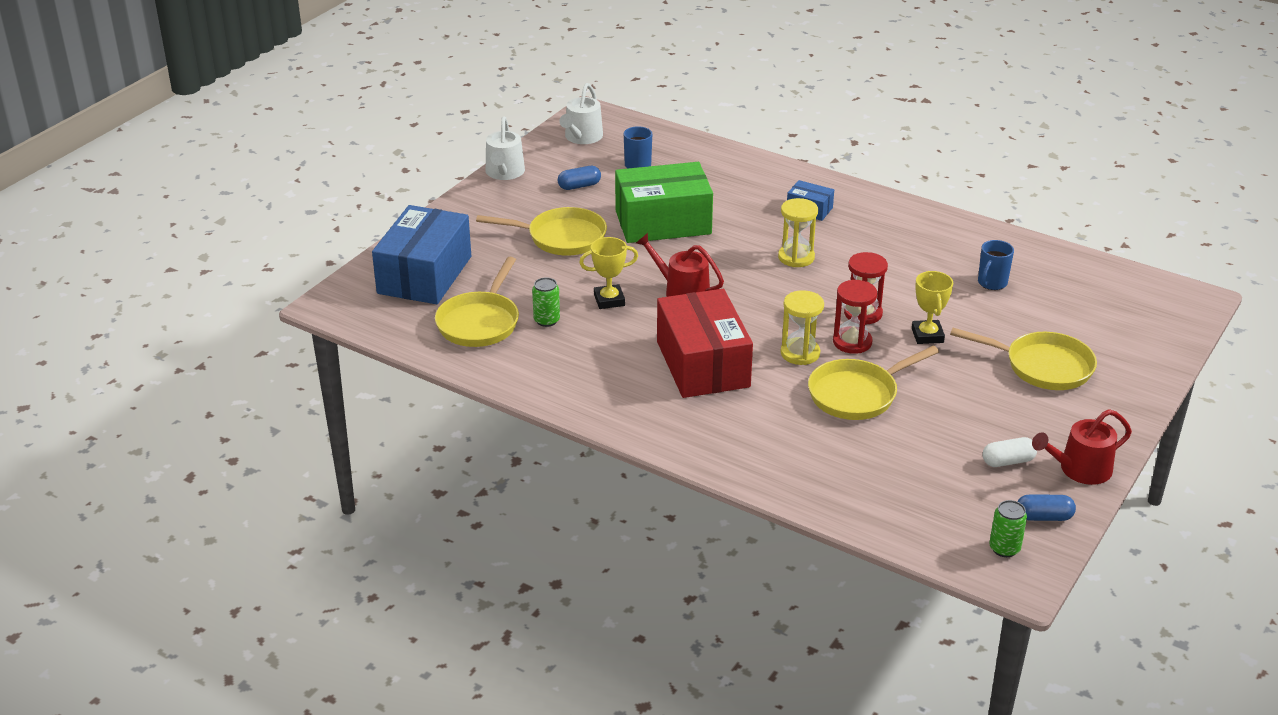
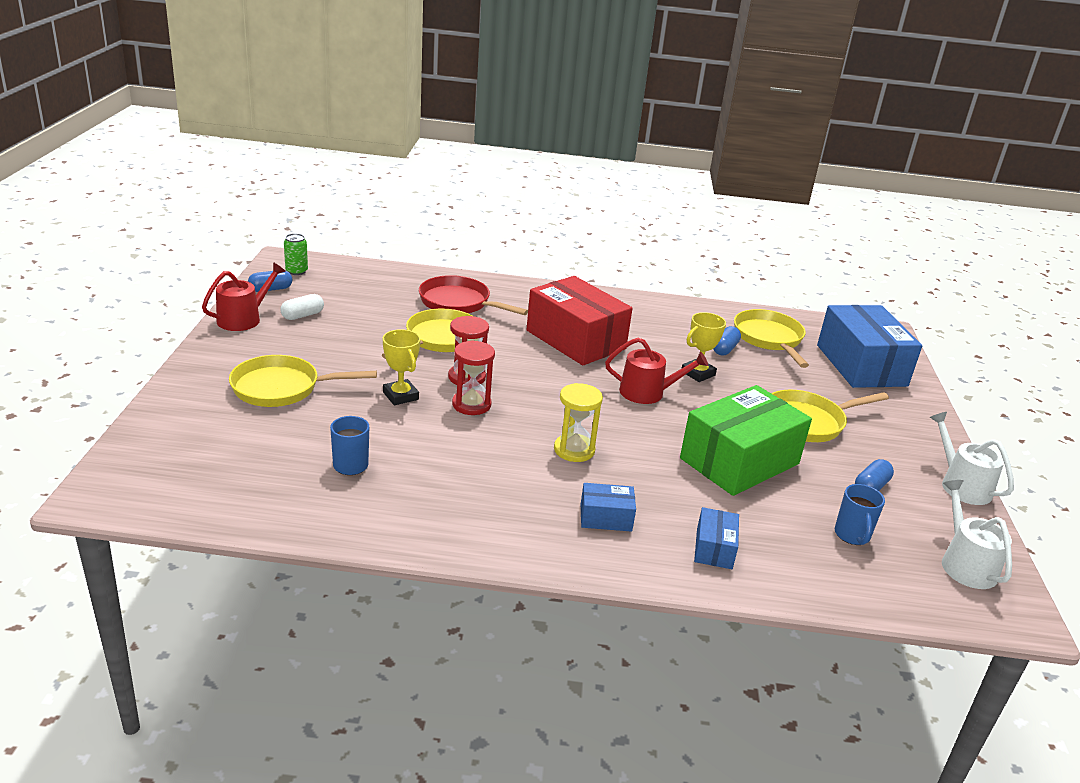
camera: 150 degrees right, 5 degrees down
green can [532,277,560,327] -> blue capsule [713,326,741,356]
yellow hourglass [780,290,824,365] -> none
none -> red pan [419,275,528,315]
none -> blue box [694,507,739,569]

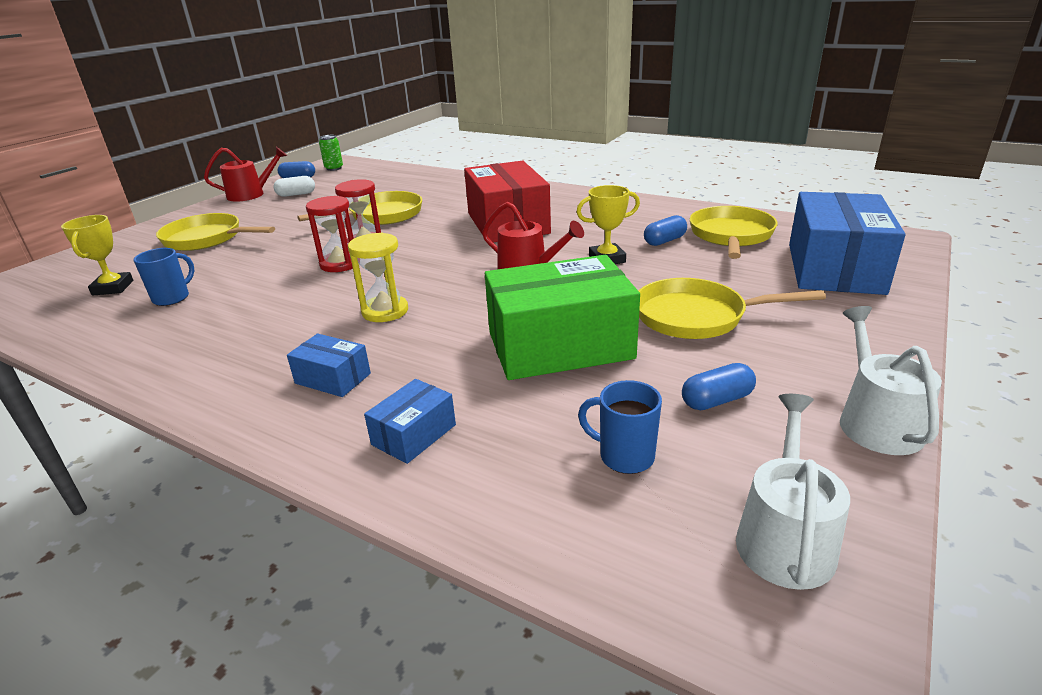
camera: 30 degrees right, 0 degrees up
yellow trophy [383,329,421,405] -> yellow trophy moved to [61,215,133,296]
red pan [419,275,528,315] -> none
blue mug [835,484,885,545] -> blue mug turned 90 degrees clockwise [578,380,662,474]

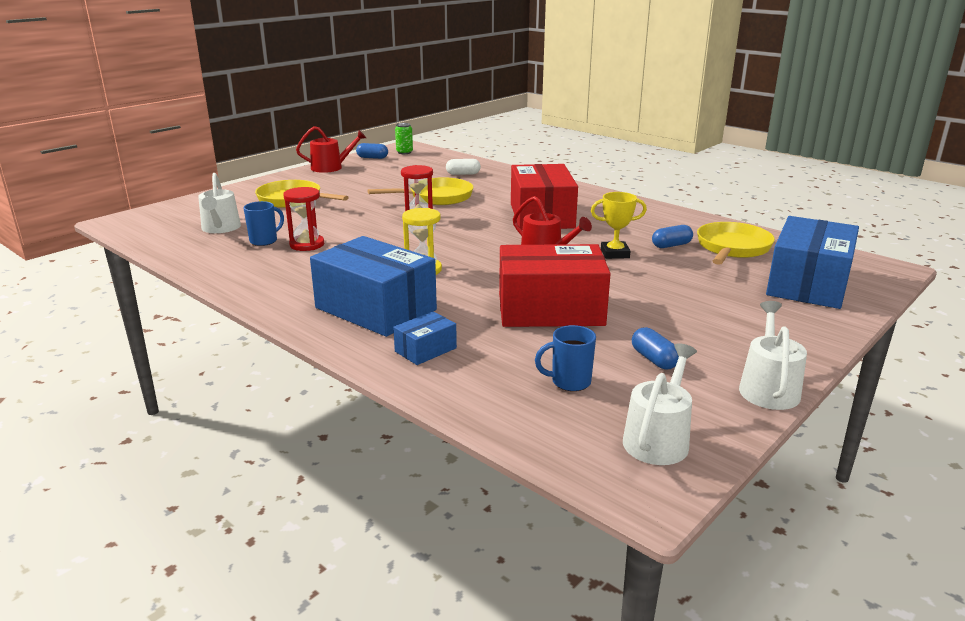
camera: 10 degrees right, 5 degrees down
yellow trophy [61,215,133,296] -> white watering can [198,173,241,233]
white capsule [273,176,315,197] -> white capsule moved to [446,159,481,175]
blue box [287,334,371,397] -> blue box [310,236,437,337], size x2.19
red hourglass [306,196,353,272] -> red hourglass moved to [283,187,324,251]
green box [485,255,640,380] -> red box [499,244,611,327]
blue mug [578,380,662,474] -> blue mug turned 45 degrees counterclockwise [535,325,596,391]
yellow pan [639,278,826,339] -> none
blue capsule [682,363,756,410] -> blue capsule turned 75 degrees clockwise [632,327,679,369]

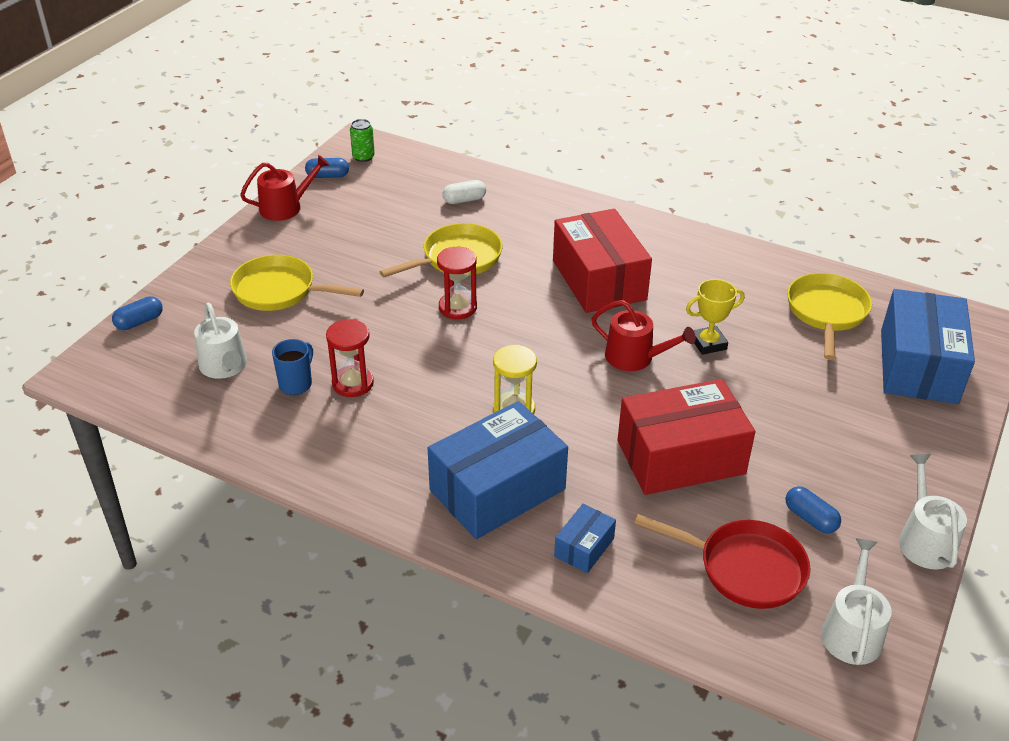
camera: 15 degrees left, 15 degrees up
blue box [310,236,437,337] -> blue box turned 60 degrees counterclockwise [428,401,568,539]
blue mug [535,325,596,391] -> red pan [634,514,811,609]
blue capsule [652,225,693,248] -> blue capsule moved to [112,296,163,330]

